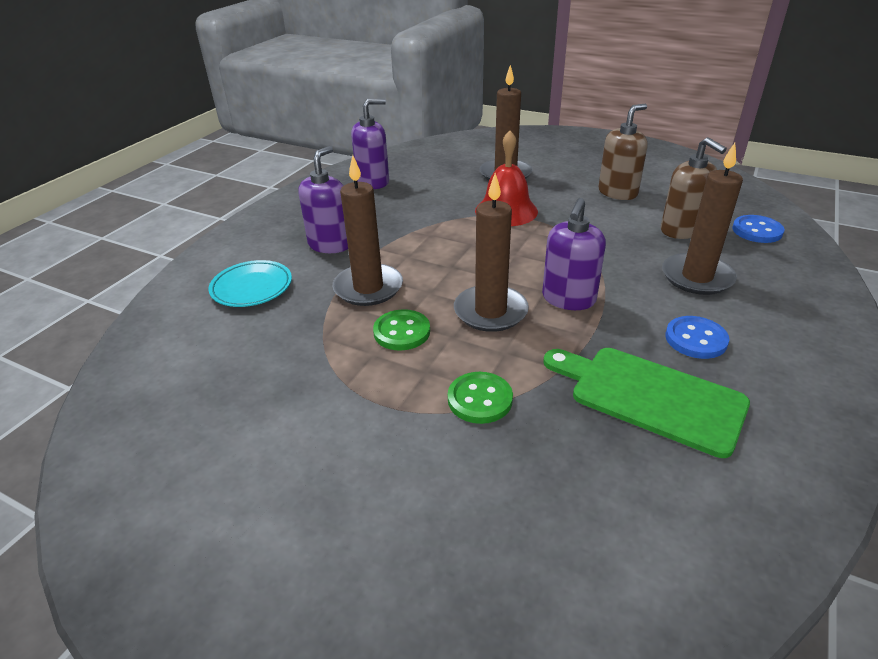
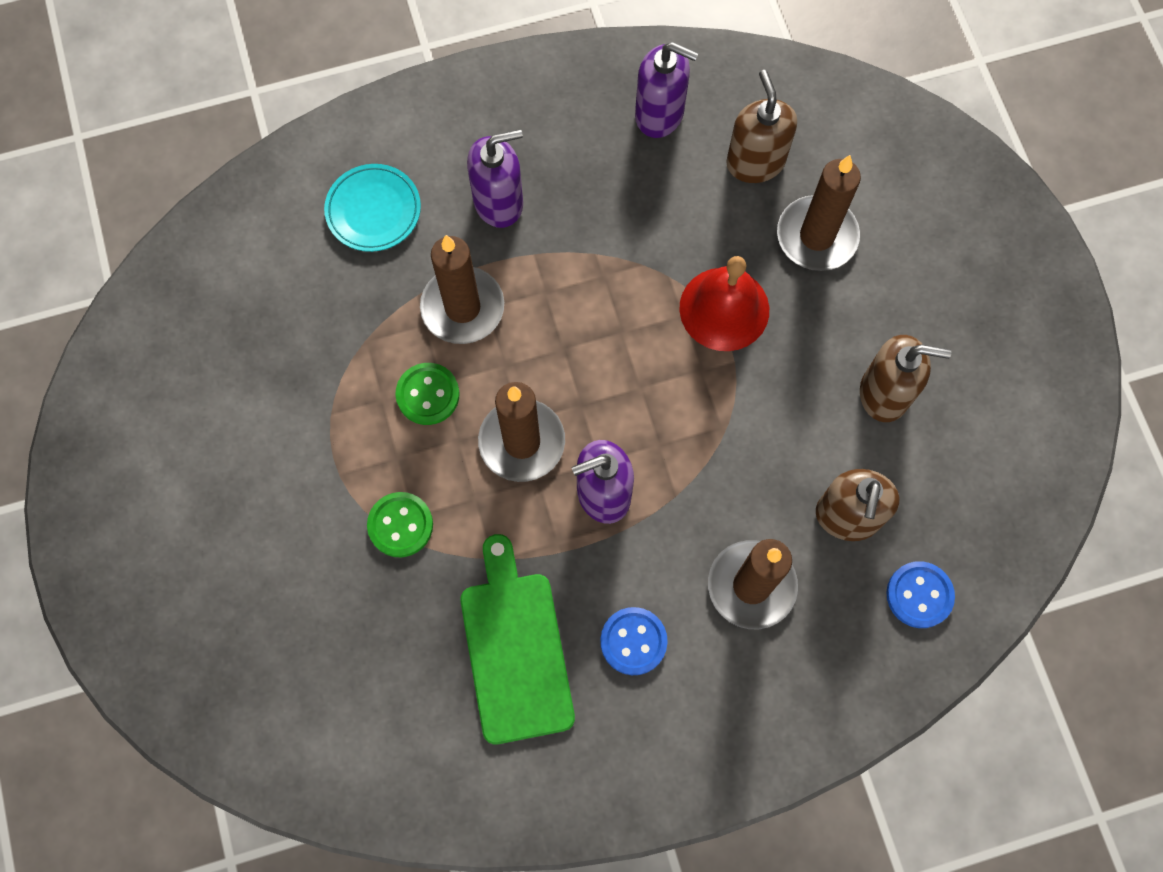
camera: 45 degrees right, 35 degrees up
none -> brown soap dispenser [726,70,797,183]

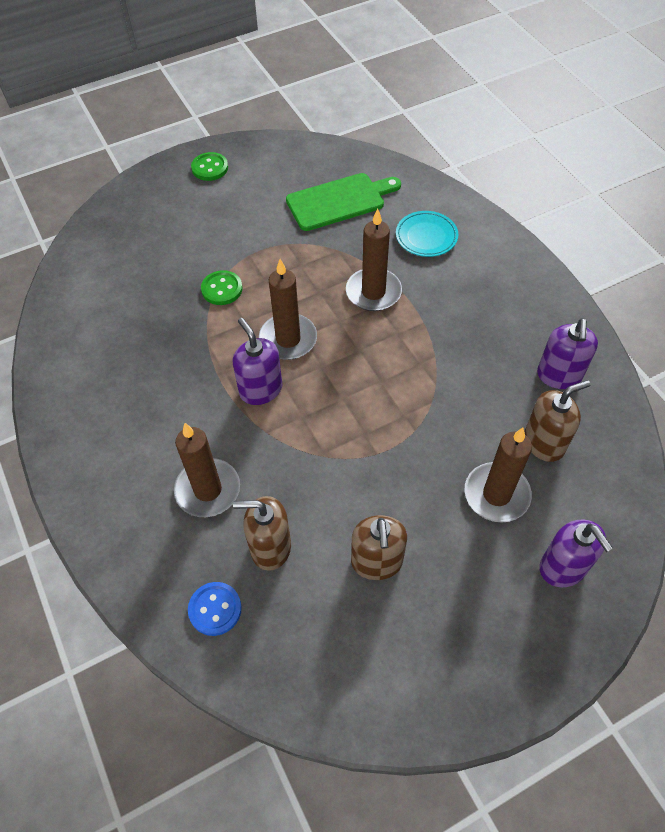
camera: 80 degrees right, 15 degrees down
green button [395,363,460,425] -> green button moved to [191,152,228,181]
green cutting board [461,534,575,744] -> green cutting board moved to [286,173,401,231]
purple soap dispenser [467,129,523,228] -> purple soap dispenser moved to [540,519,613,587]
blue button [600,607,668,675] -> none
red bell [679,256,769,351] -> none

